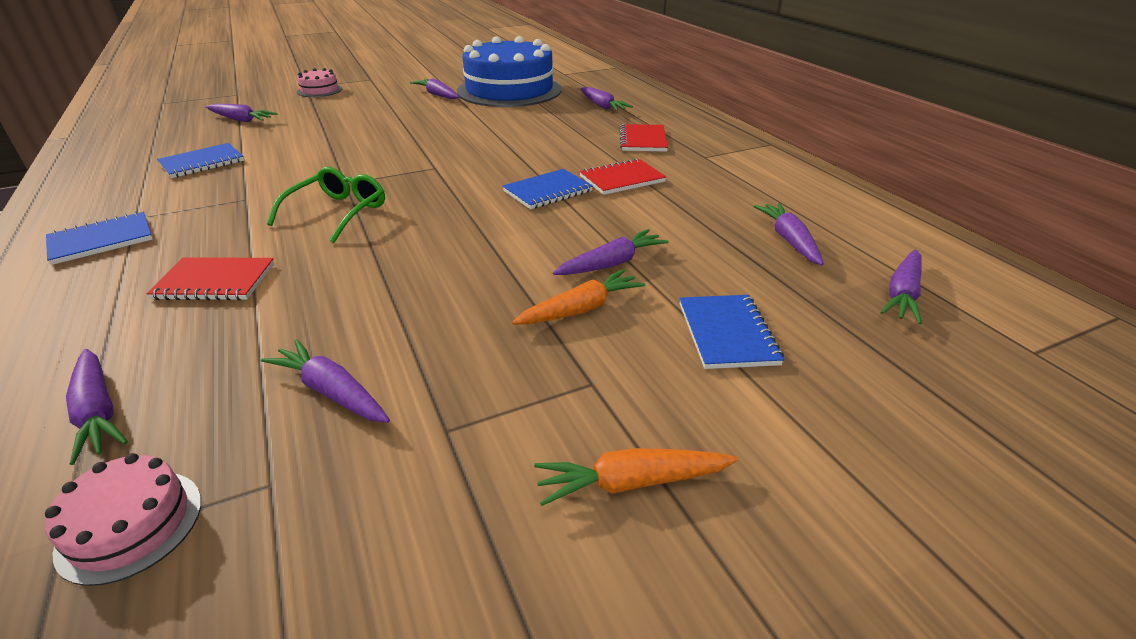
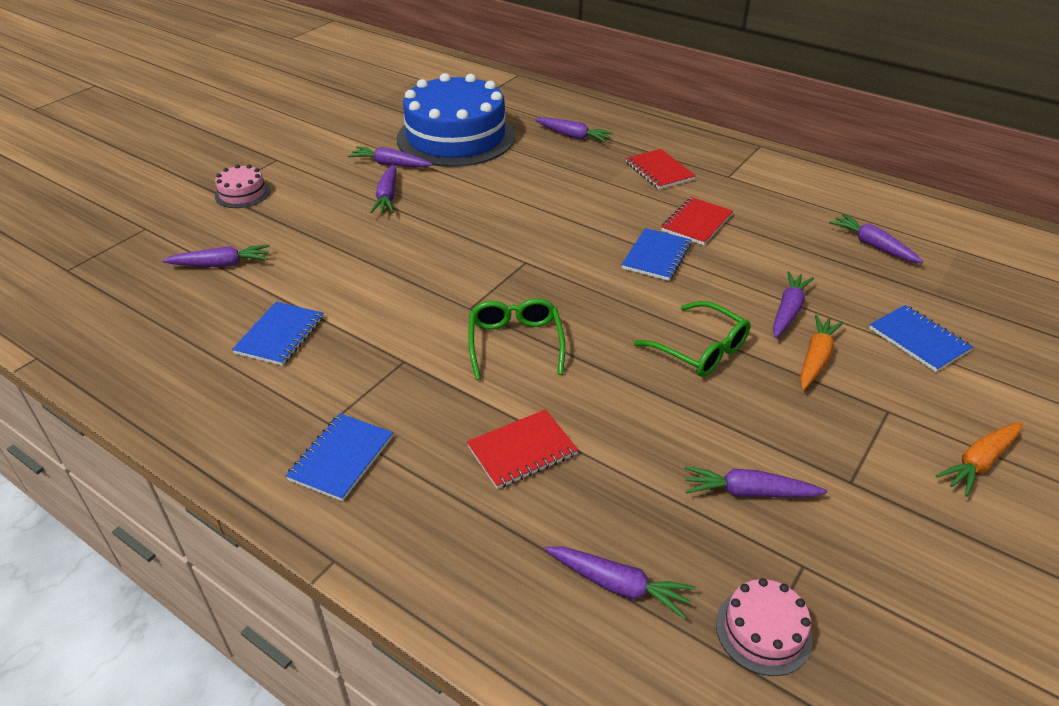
camera: 30 degrees left, 5 degrees up
purple carrot [880,250,922,324] -> purple carrot moved to [370,164,397,213]
none -> green glasses [634,301,751,377]

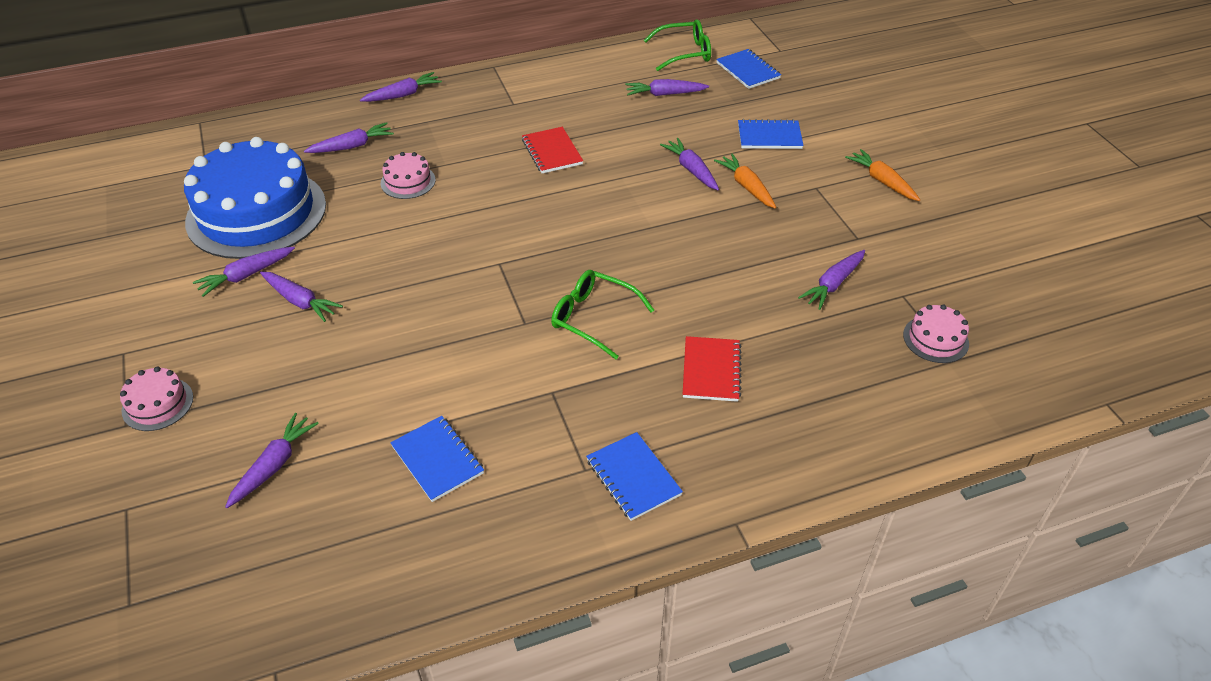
camera: 55 degrees left, 5 degrees up
purple carrot [545,547,695,619] -> purple carrot moved to [360,72,442,102]
blue notebook [621,228,692,281] -> blue notebook moved to [716,49,781,89]
red notebook [626,149,696,189] -> none
green glasses [634,301,751,377] -> green glasses moved to [644,19,711,71]
orange carrot [936,421,1022,497] -> orange carrot turned 150 degrees clockwise [845,149,920,201]
none -> pink cake [381,152,436,199]

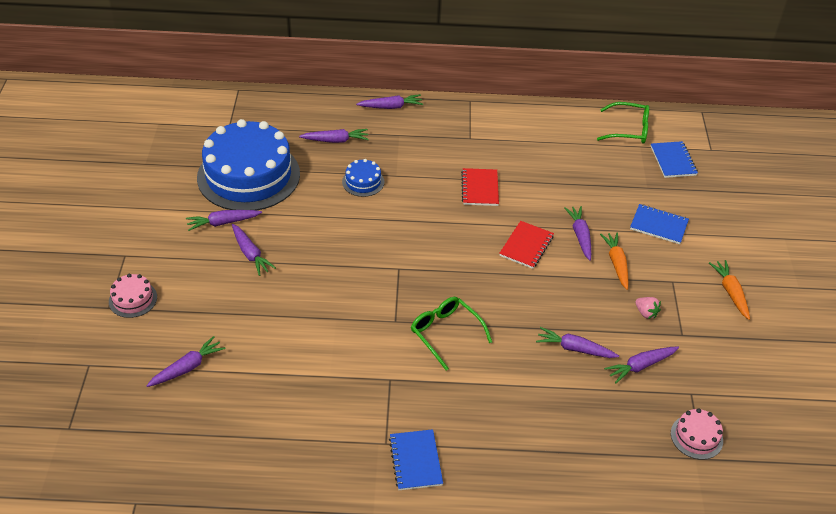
camera: 20 degrees right, 0 degrees up
pink cake [381,152,436,199] -> blue cake [342,159,384,197]
blue notebook [390,416,484,502] -> none
purple carrot [625,79,709,96] -> purple carrot moved to [536,327,619,358]
red notebook [683,336,742,402] -> red notebook moved to [499,221,554,269]
none -> pink strawberry [635,297,661,319]

